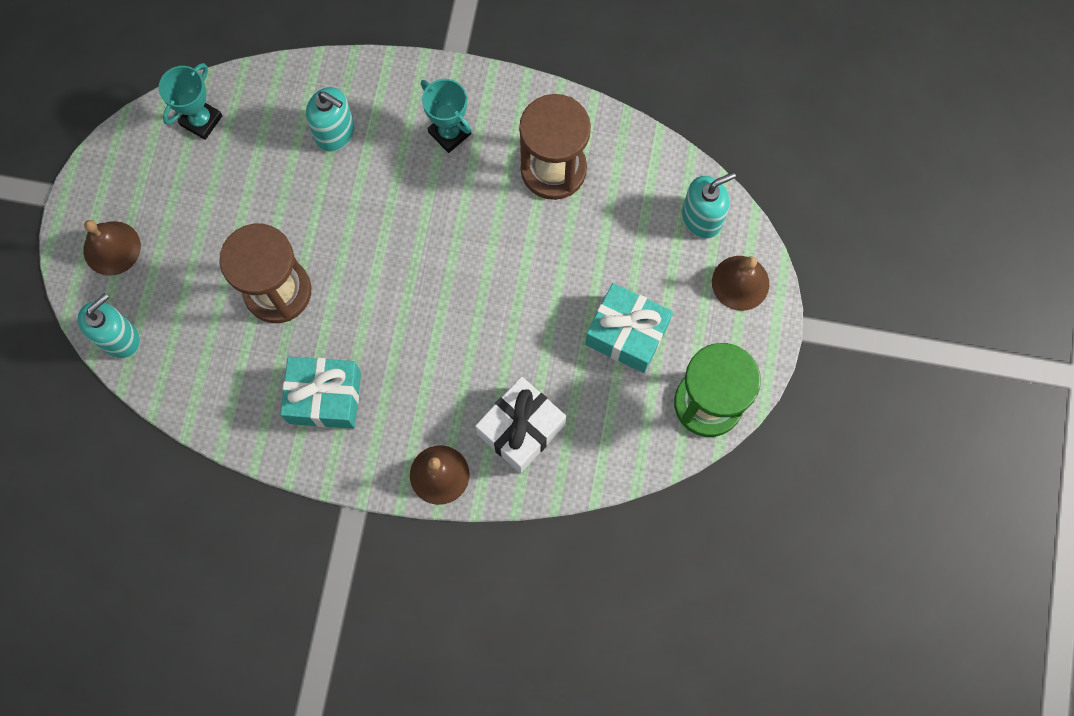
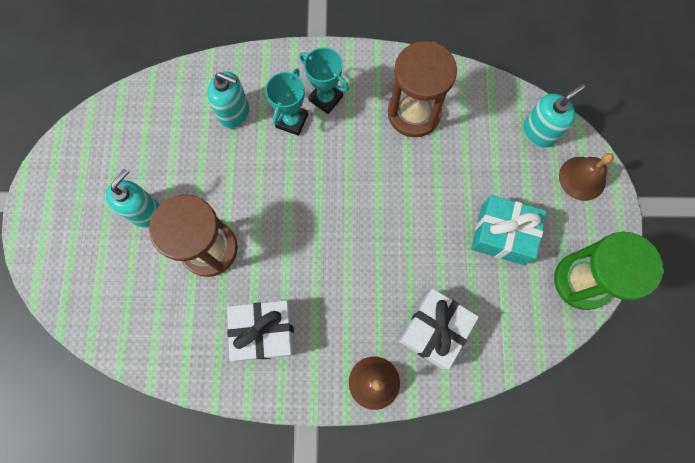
camera: 10 degrees left, 0 degrees up
turquoise soap dispenser [78,293,140,358] -> turquoise soap dispenser moved to [105,169,160,228]
brown bell [84,220,141,276] -> none
turquoise trophy [159,63,222,140] -> turquoise trophy moved to [265,69,308,136]
turquoise gift [280,357,361,429] -> white gift [227,301,295,361]

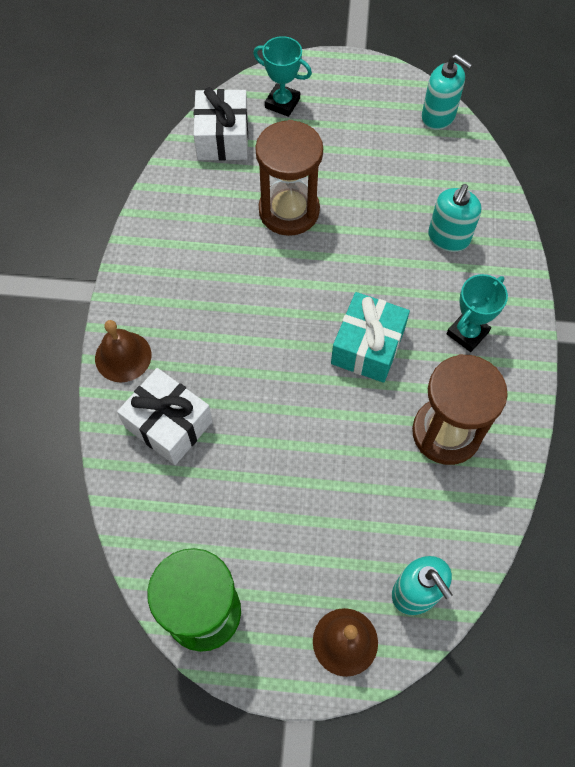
camera: 95 degrees right, 10 degrees down
turquoise soap dispenser [105,169,160,228] -> turquoise soap dispenser moved to [422,54,472,130]
white gift [227,301,295,361] -> white gift moved to [193,87,248,161]
turquoise trophy [265,69,308,136] -> turquoise trophy moved to [253,36,312,117]
turquoise gift [471,195,547,265] -> turquoise gift moved to [331,292,410,383]

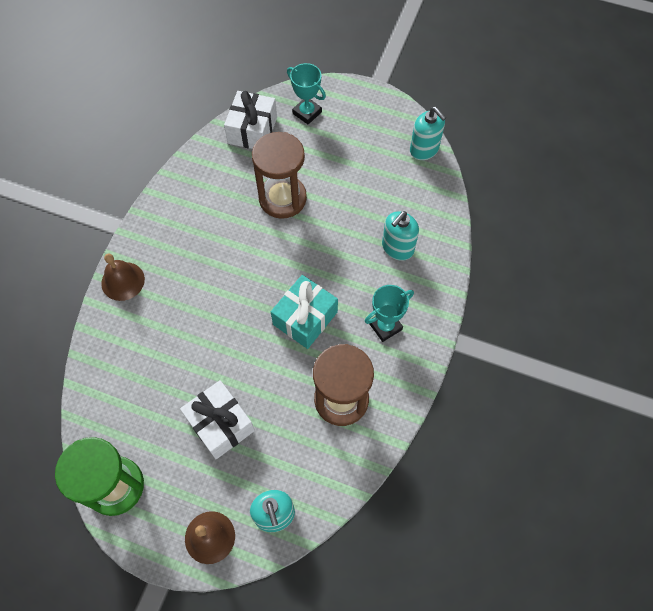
camera: 15 degrees right, 0 degrees up
white gift [117,368,213,465] -> white gift moved to [180,380,255,459]

